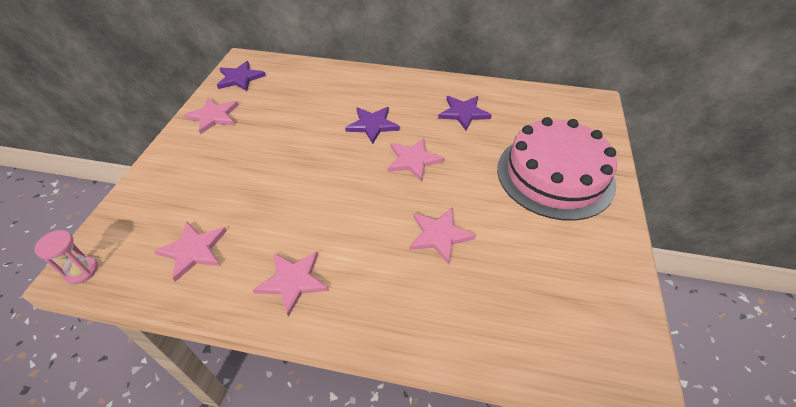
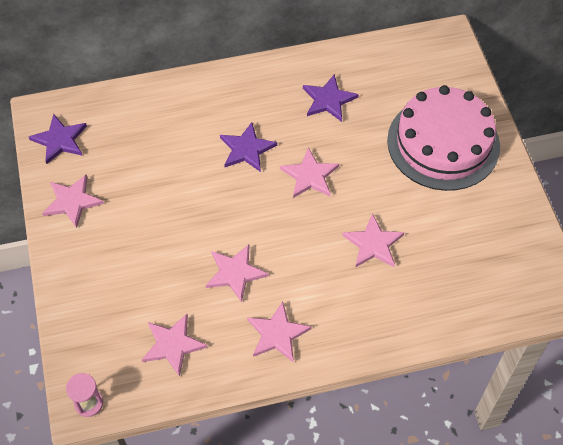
camera: 25 degrees left, 10 degrees up
none -> pink star [206,245,268,302]

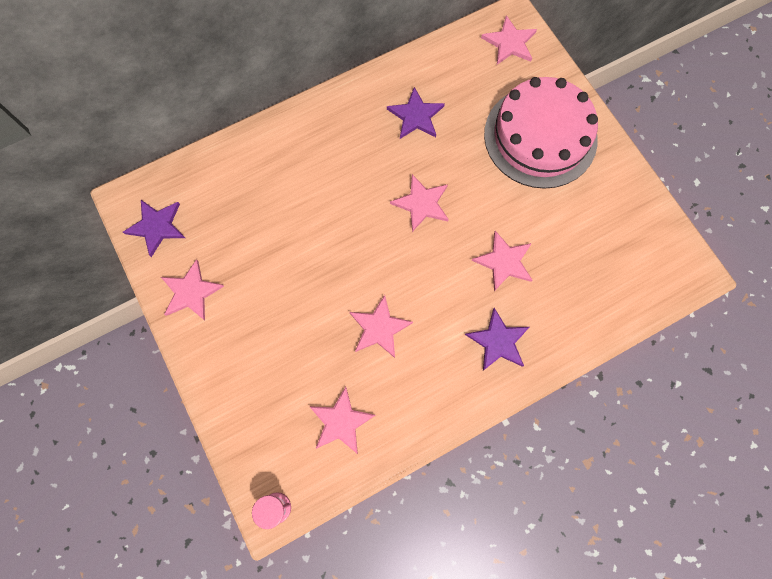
camera: 15 degrees left, 15 degrees up
purple star [220,122,277,172] -> purple star moved to [465,308,529,371]
pink star [247,301,312,363] -> pink star moved to [481,15,537,65]

